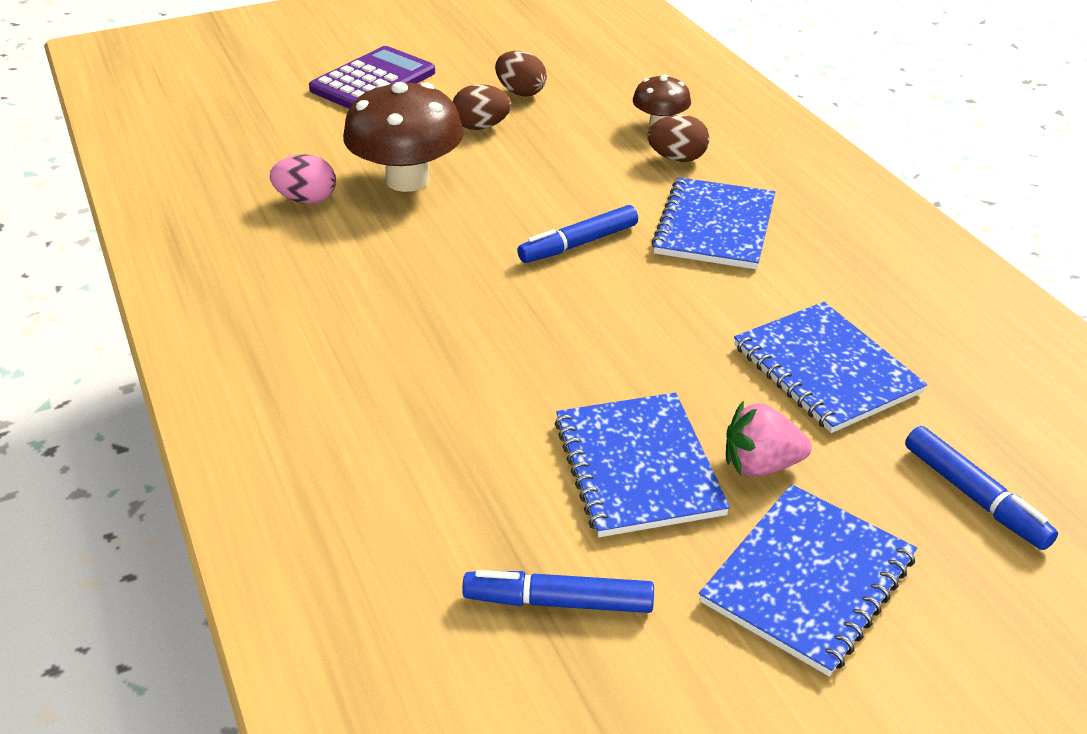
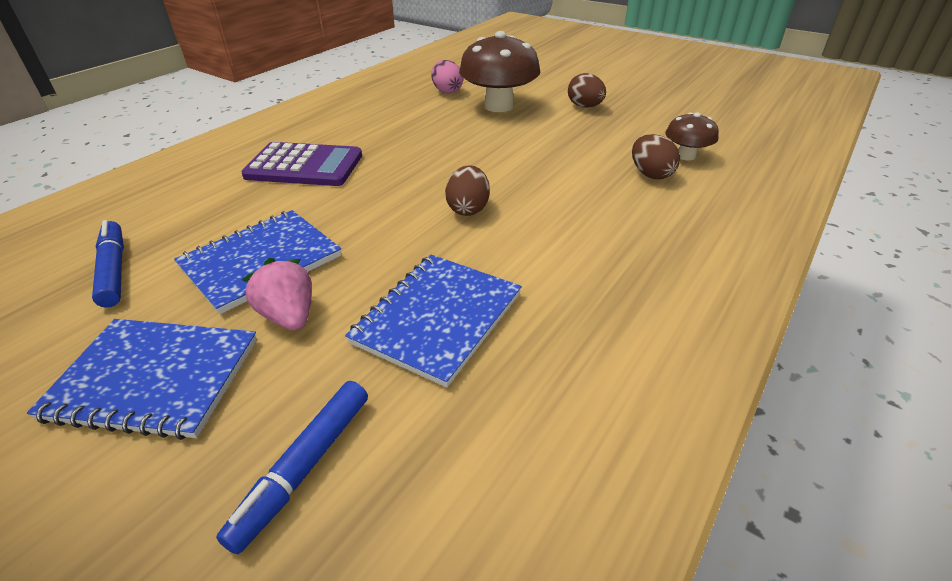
camera: 60 degrees right, 0 degrees up
purple calculator [309,46,435,109] -> purple calculator moved to [241,142,362,186]
brown egg [495,51,547,96] -> brown egg moved to [445,165,490,216]
blue marker [517,205,638,263] -> none
blue notebook [652,177,775,269] -> none

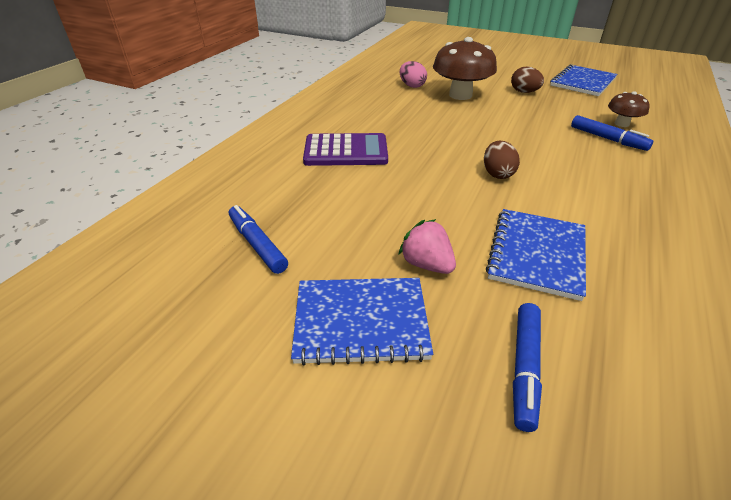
camera: 10 degrees left, 0 degrees up
blue notebook [174,210,341,314] -> blue notebook moved to [550,64,617,96]
brown egg [632,134,680,179] -> blue marker [571,115,653,151]

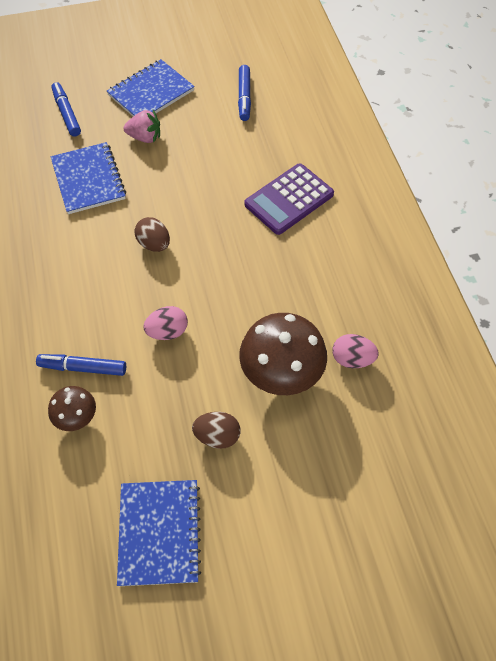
camera: 140 degrees right, 20 degrees up
blue marker [229,205,288,274] -> blue marker turned 75 degrees clockwise [238,65,251,121]
none -> pink egg [143,306,188,340]

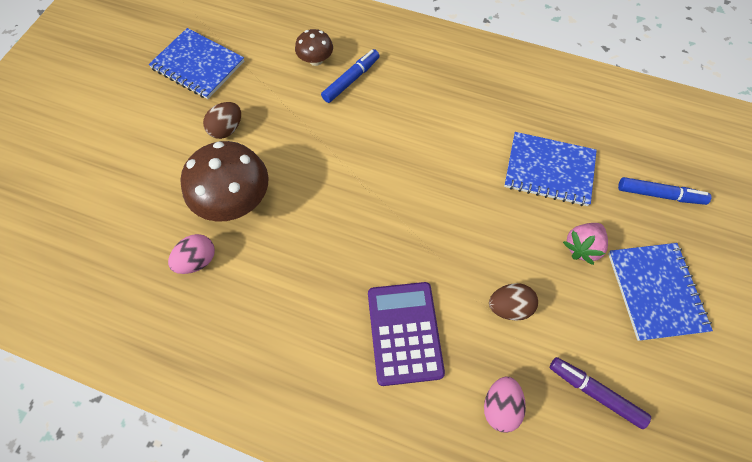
camera: 125 degrees right, 5 degrees up
brown egg [134,217,170,252] -> brown egg moved to [489,283,538,321]
pink egg [143,306,188,340] -> pink egg moved to [484,377,526,433]
blue marker [238,65,251,121] -> purple marker [550,357,651,429]

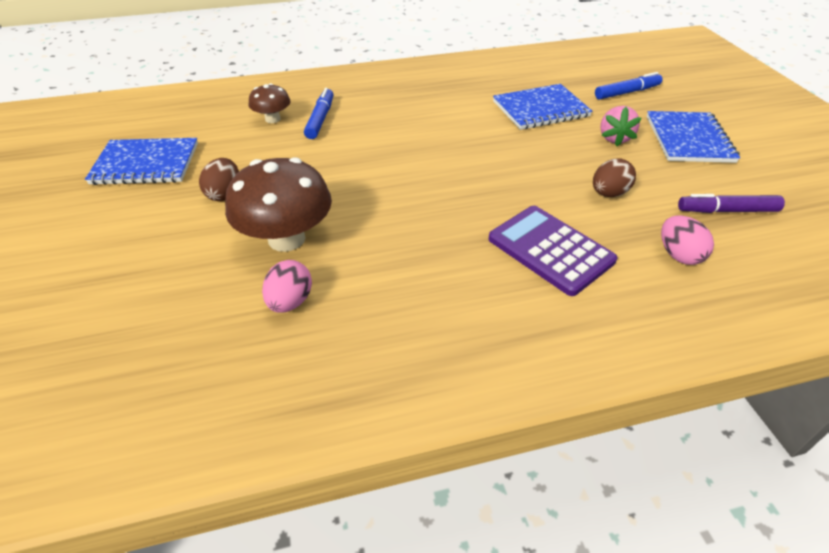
camera: 35 degrees left, 20 degrees down
blue notebook [608,243,713,341] -> blue notebook turned 45 degrees clockwise [647,111,740,163]

